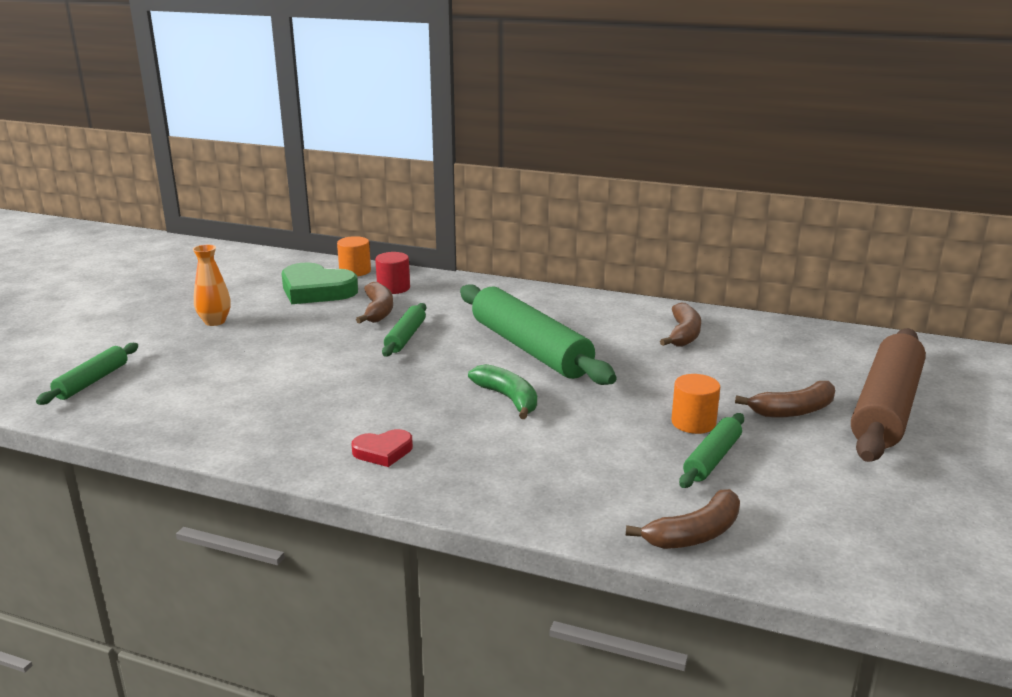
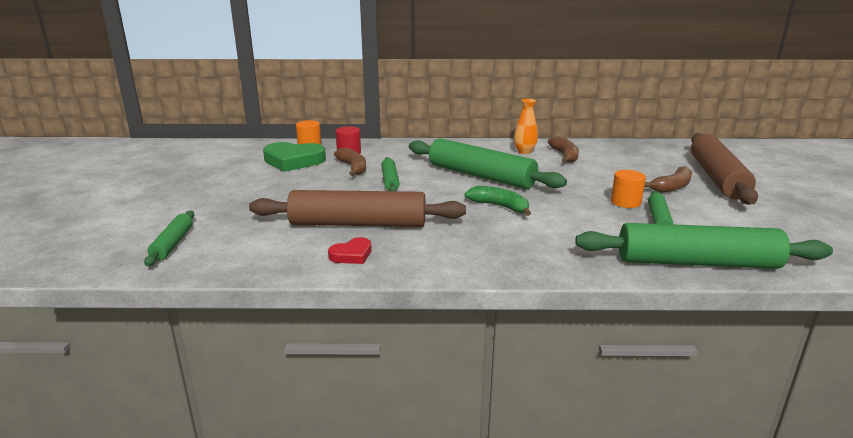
camera: 20 degrees left, 0 degrees up
orange vase [193,245,231,326] -> orange vase moved to [514,99,538,154]
red heart [352,429,413,467] -> red heart moved to [328,237,372,264]
brown banana [626,489,740,549] -> green rolling pin [575,223,833,269]
none -> brown rolling pin [249,190,466,227]

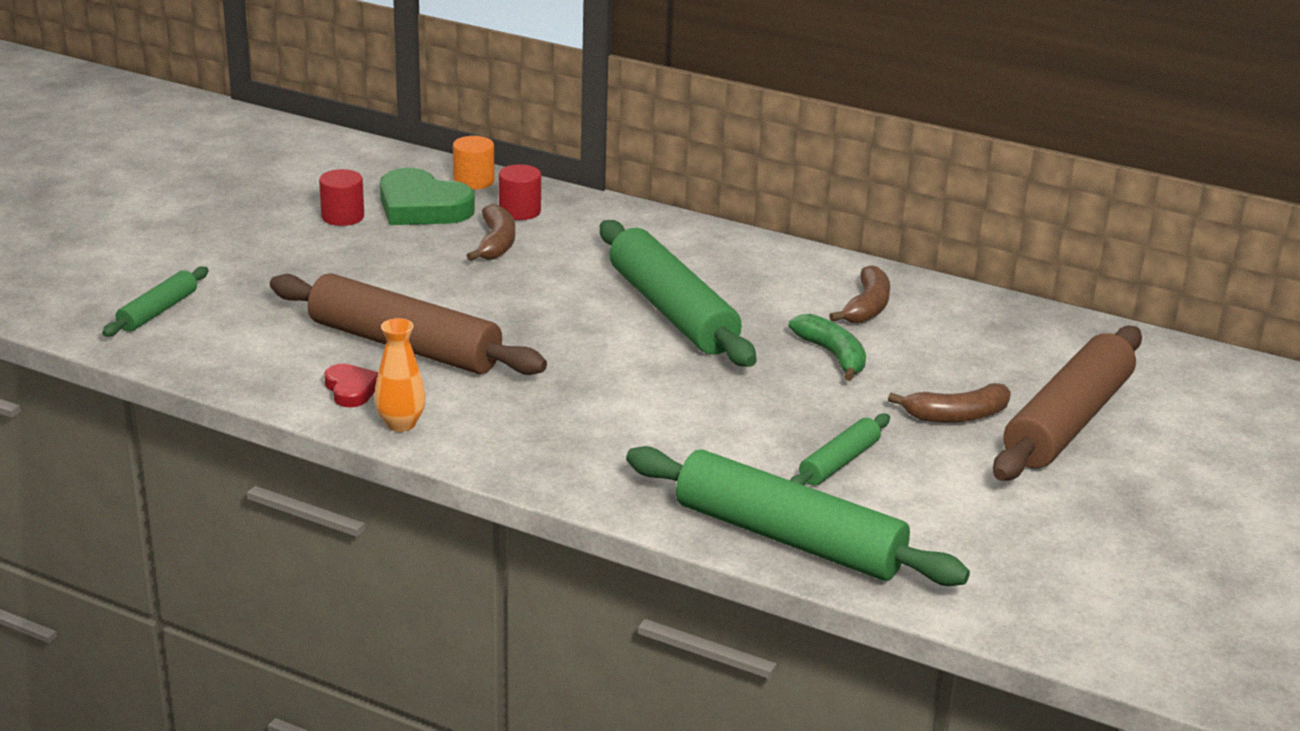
camera: 25 degrees right, 5 degrees up
red heart [328,237,372,264] -> red heart turned 105 degrees counterclockwise [324,364,378,407]
green rolling pin [381,157,400,191] -> none
green banana [465,186,531,216] -> green banana moved to [789,314,866,381]
orange vase [514,99,538,154] -> orange vase moved to [374,318,426,432]
orange cylinder [611,170,646,208] -> none
none -> red cylinder [319,169,364,226]

